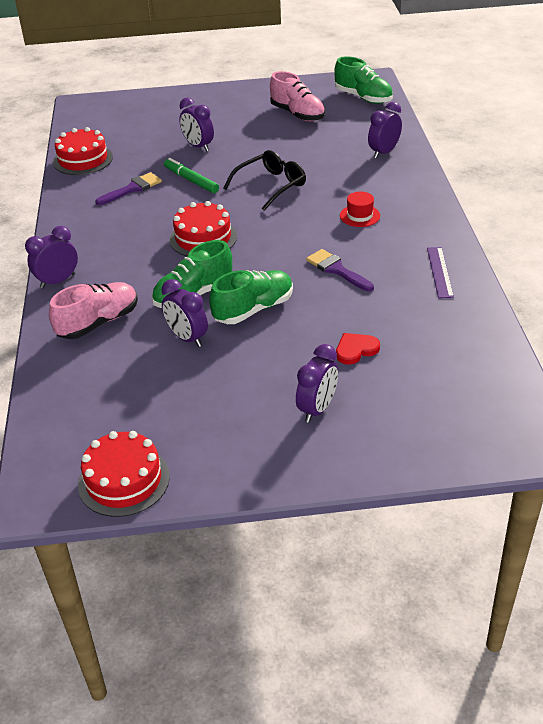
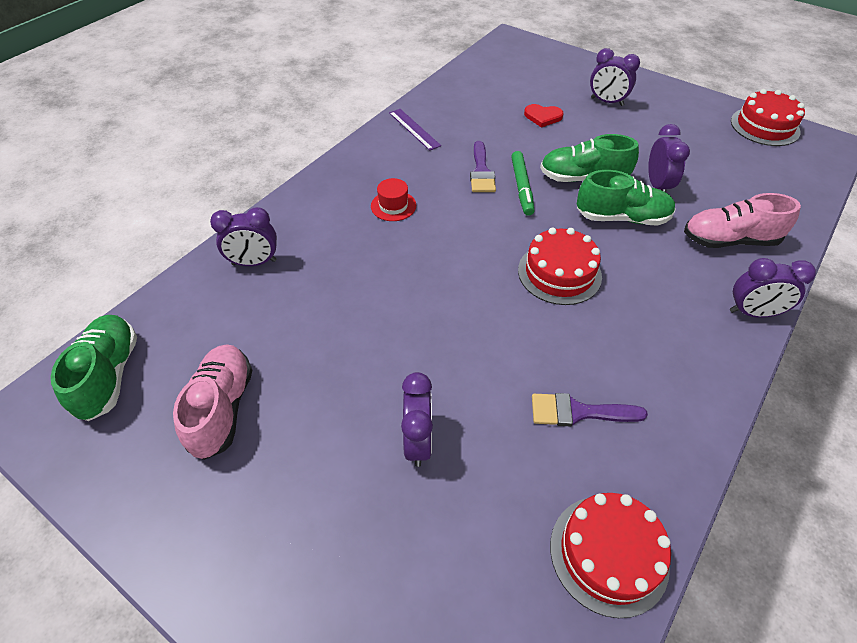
camera: 140 degrees left, 10 degrees up
green marker [164,158,219,193] -> green marker moved to [511,151,534,216]
black glasses [223,150,306,211] -> none
purple clock [296,344,338,423] -> purple clock turned 135 degrees counterclockwise [590,48,640,106]
purple ruler [427,247,454,298] -> purple ruler turned 75 degrees counterclockwise [389,109,441,151]

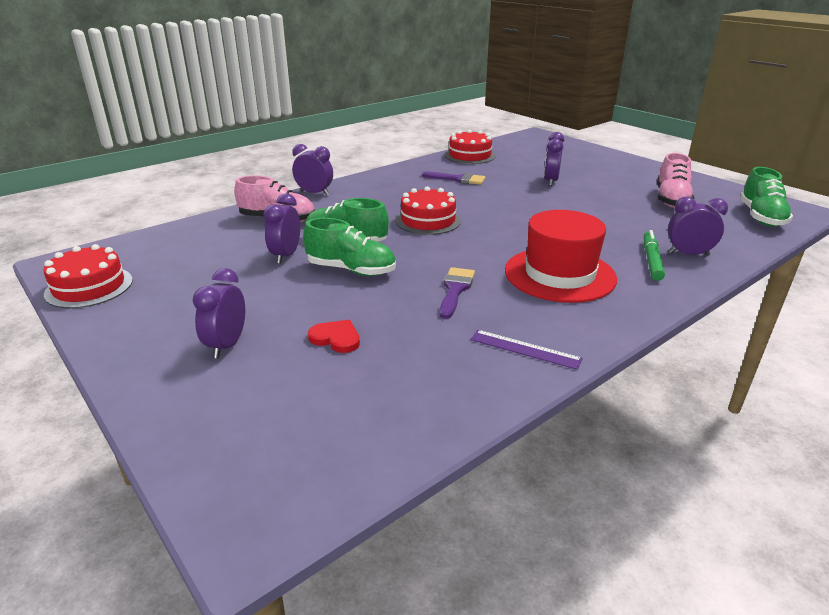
camera: 165 degrees left, 20 degrees down
red hat [371,178,416,221] -> red hat [505,210,617,303], size x2.32
purple ruler [389,109,441,151] -> purple ruler turned 45 degrees counterclockwise [470,330,583,370]
green marker [511,151,534,216] -> green marker moved to [644,230,665,281]
purple clock [590,48,640,106] -> purple clock turned 120 degrees counterclockwise [193,268,245,358]

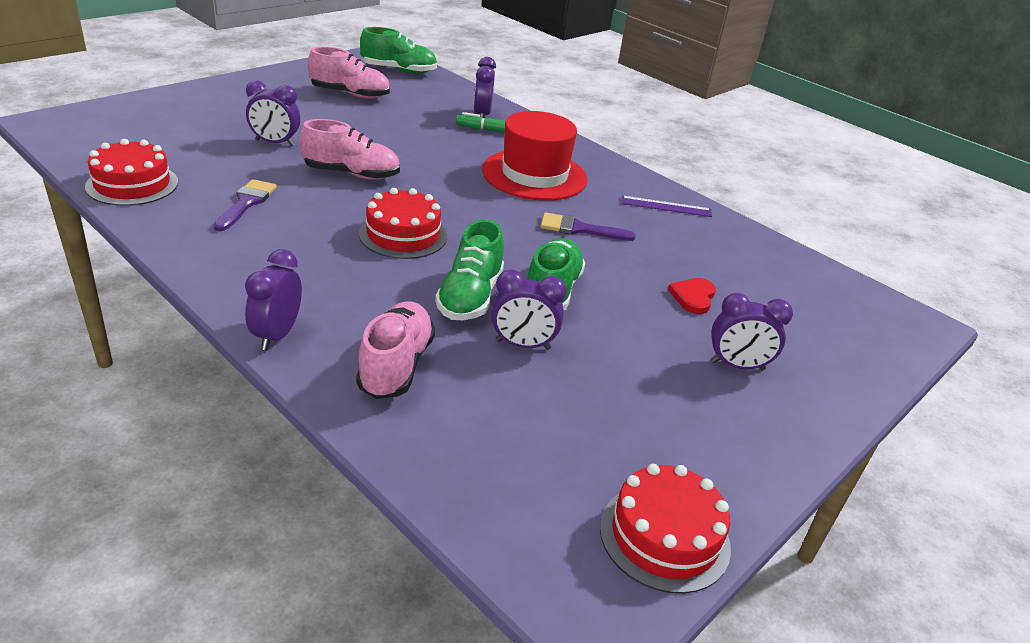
camera: 100 degrees left, 5 degrees up
purple ruler [470,330,583,370] -> purple ruler turned 75 degrees clockwise [622,196,712,217]
none -> pink shoe [300,119,400,180]

